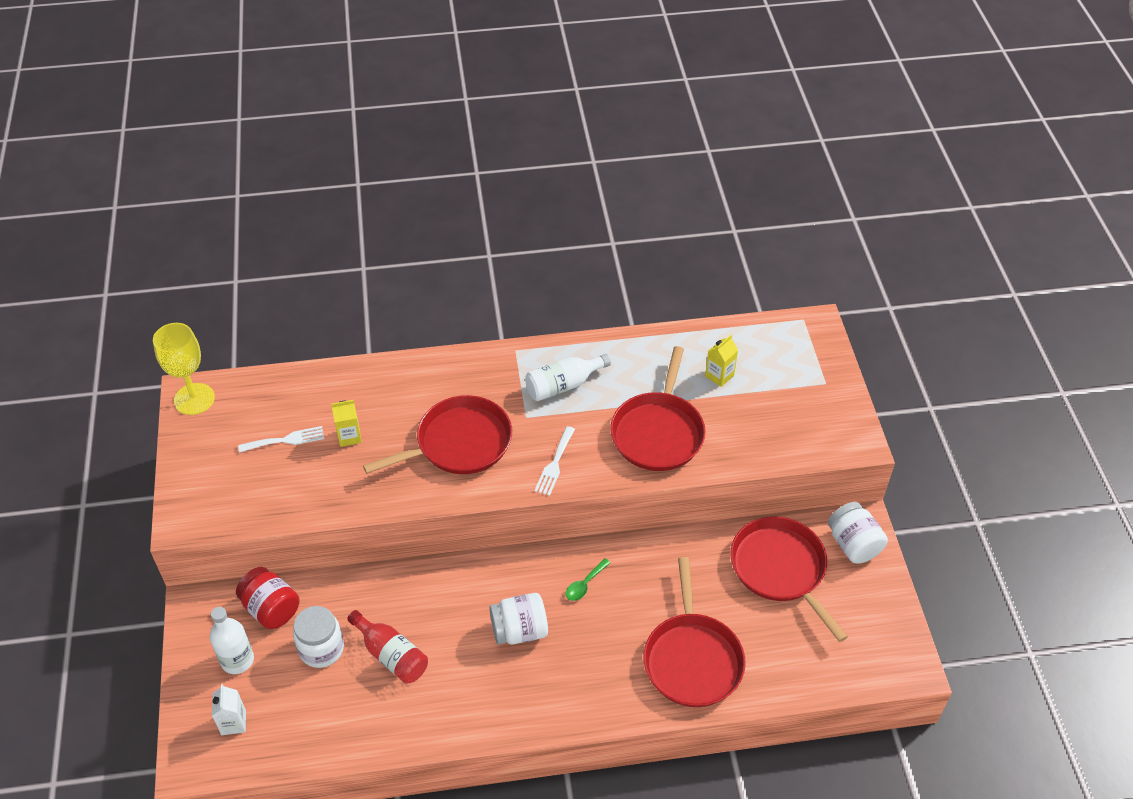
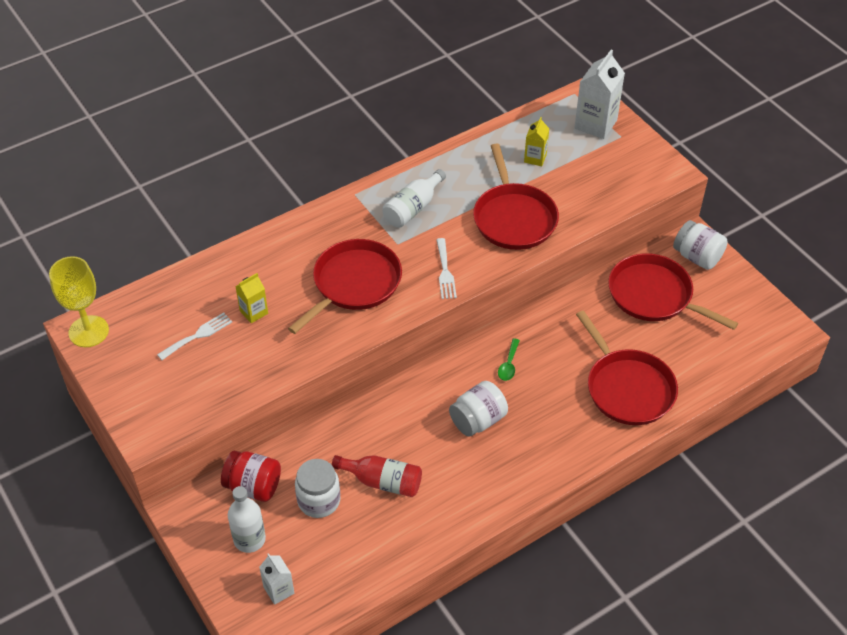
camera: 25 degrees left, 0 degrees up
none -> white carton [574,50,625,139]

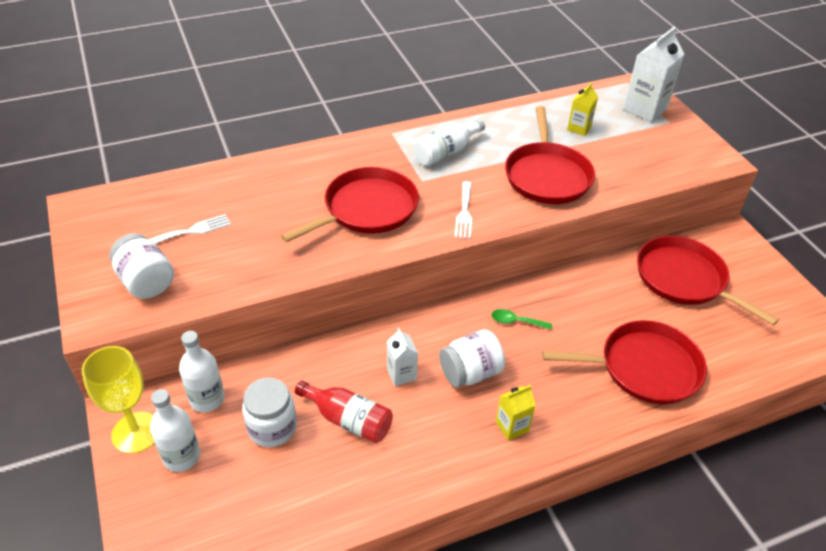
camera: 10 degrees right, 5 degrees down
yellow goblet [49,256,109,347] -> yellow goblet moved to [82,346,155,454]
red jar [221,451,281,502] -> white bottle [179,331,225,412]
yellow carton [235,273,268,323] -> yellow carton moved to [496,385,536,441]
white carton [259,553,294,605] -> white carton moved to [387,328,418,386]
green spoon [498,338,520,381] -> green spoon turned 75 degrees clockwise [492,309,552,330]
red pan [576,310,678,425] -> red pan turned 75 degrees counterclockwise [542,320,707,404]
white jar [673,220,728,270] -> white jar moved to [110,234,174,299]

